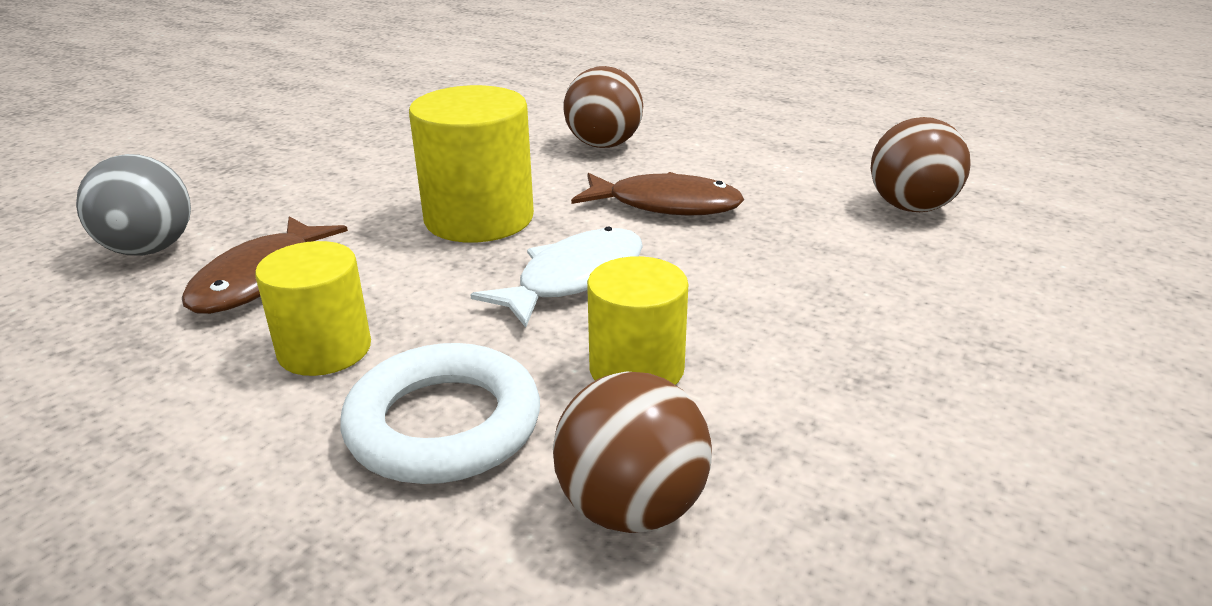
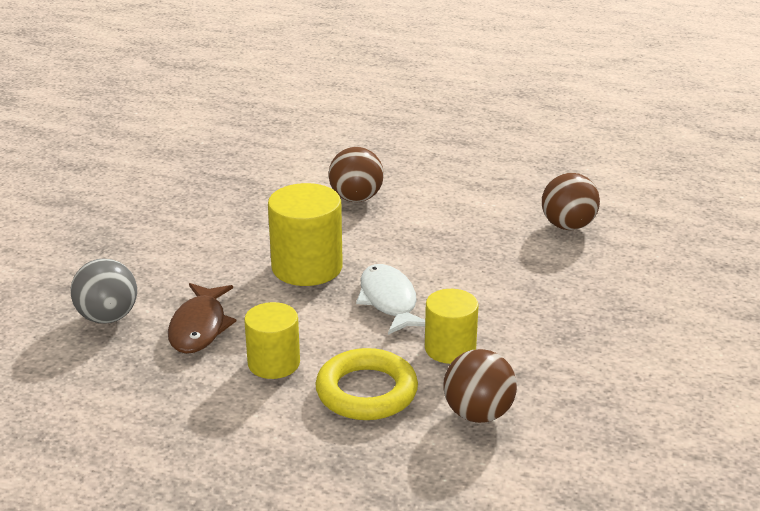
camera: 15 degrees left, 0 degrees up
white ring [340,343,540,484] -> yellow ring [315,348,418,420]
white fish [470,227,643,328] -> white fish turned 45 degrees counterclockwise [356,264,425,335]
brown fish [571,172,744,216] -> none

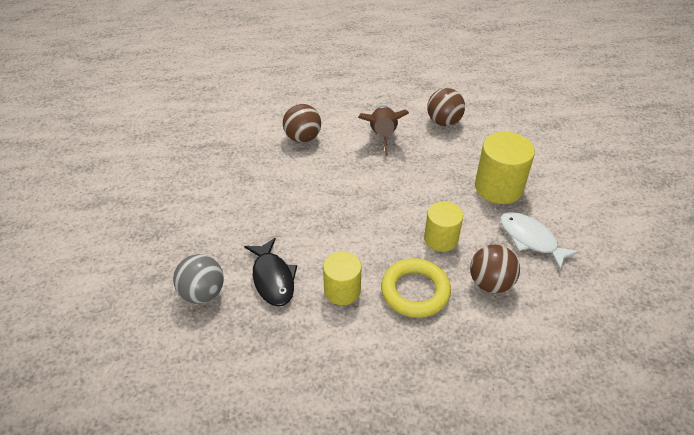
camera: 25 degrees left, 15 degrees up
brown fish [168,283,237,354] -> black fish [244,238,297,306]
yellow cylinder [268,183,343,286] -> yellow cylinder moved to [475,132,535,204]
white fish [356,264,425,335] -> white fish moved to [500,212,579,270]
none -> brown rocket [358,106,409,156]

